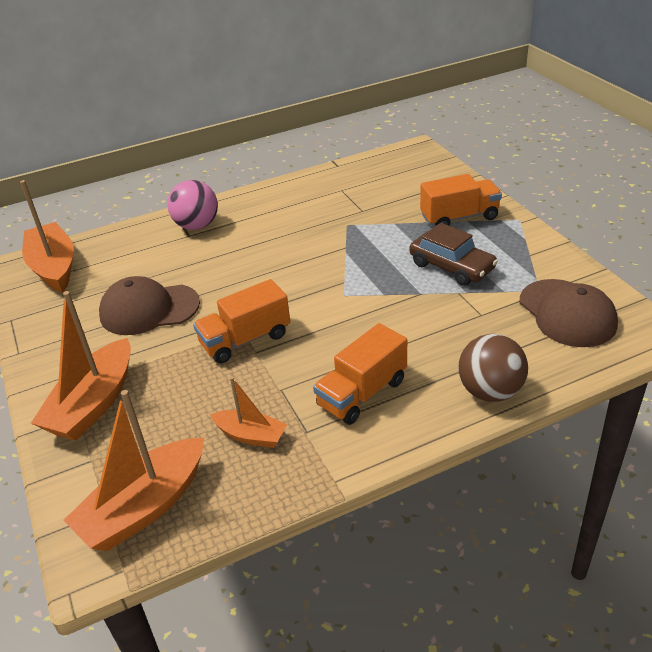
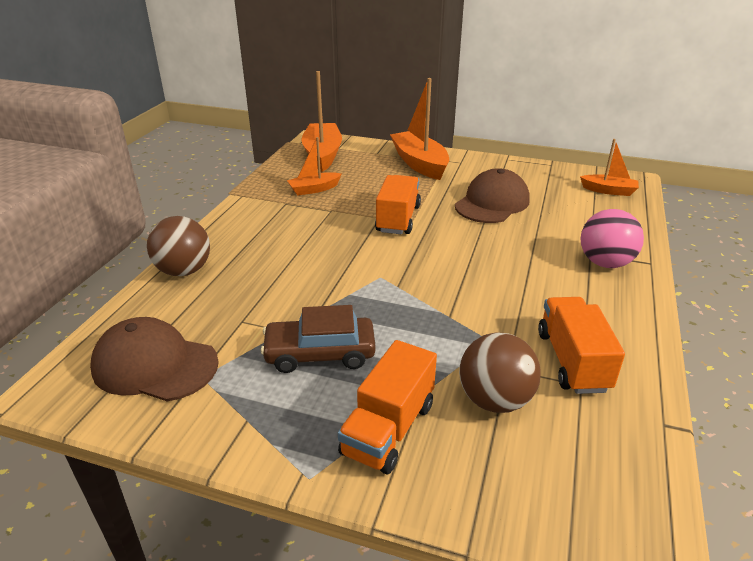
camera: 130 degrees right, 5 degrees down
orange boat [20,180,74,293] -> orange boat [580,139,639,196], size x0.56
orange truck [313,323,407,425] -> orange truck moved to [538,297,625,394]
none -> brown ball [459,332,541,413]

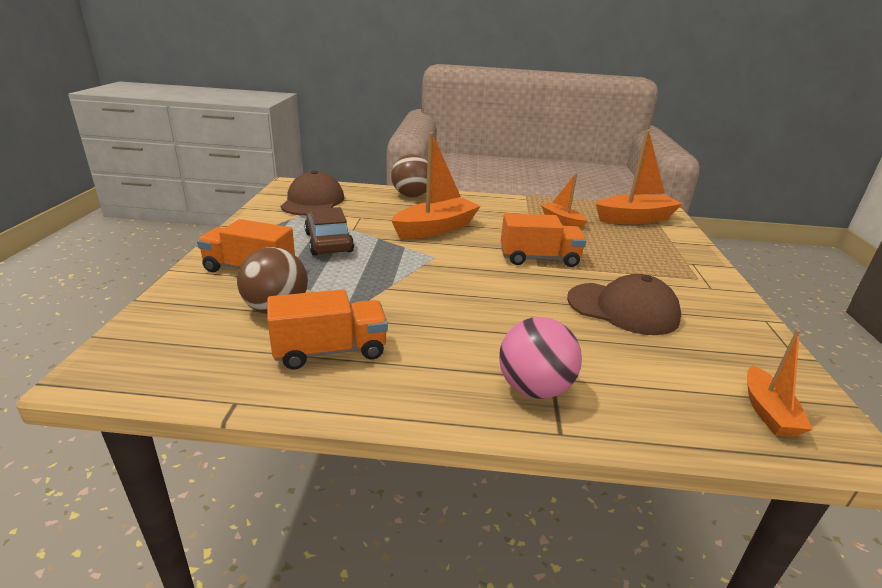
camera: 75 degrees right, 5 degrees down
orange boat [390,78,449,180] -> orange boat moved to [391,132,481,239]

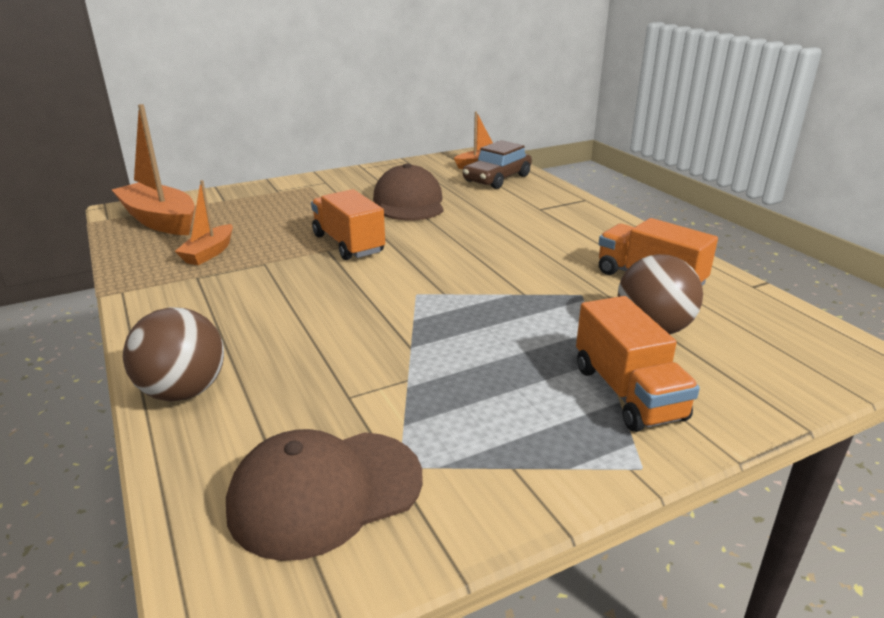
camera: 120 degrees left, 0 degrees up
brown car [304,207,354,255] -> brown car moved to [463,140,532,189]
orange boat [391,132,481,239] -> none
pink ball [499,317,582,399] -> none

